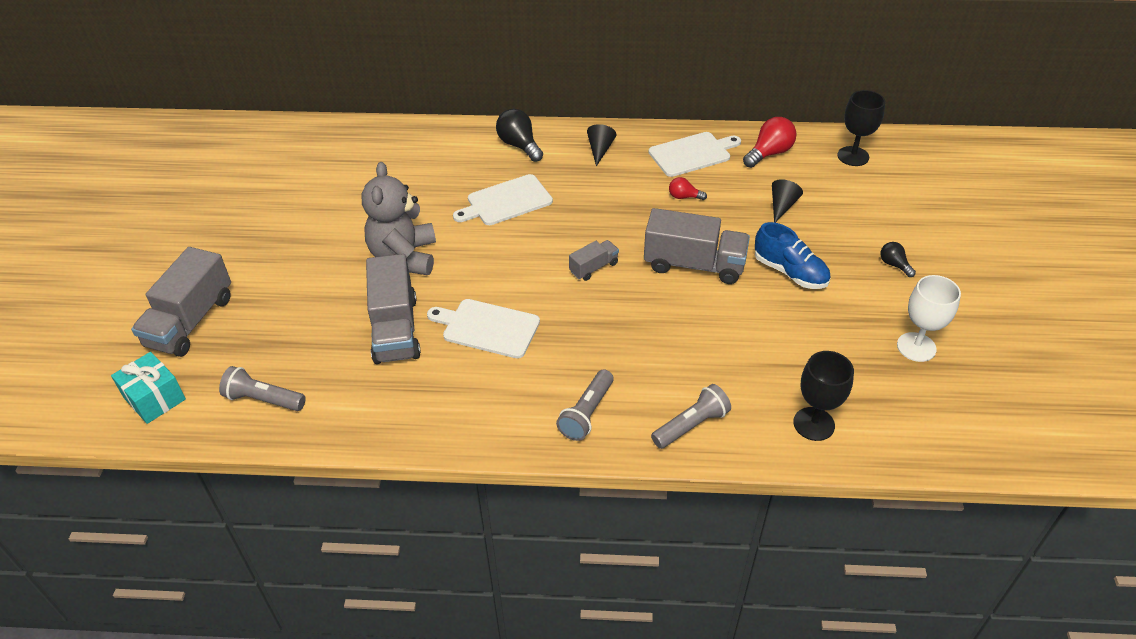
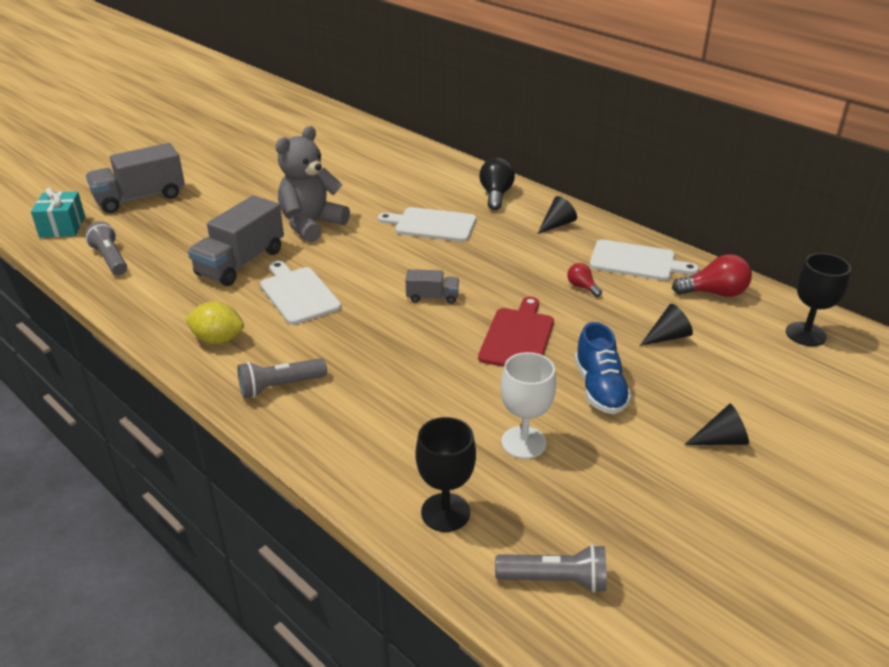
camera: 40 degrees right, 10 degrees down
grey truck [644,208,750,284] -> red cutting board [478,297,554,367]
grey flashlight [651,384,731,449] -> grey flashlight moved to [495,544,607,593]
black light bulb [880,242,916,277] -> black cone [684,404,749,445]
white goblet [897,275,961,362] -> white goblet moved to [501,352,556,459]
none -> yellow lemon [185,301,244,344]

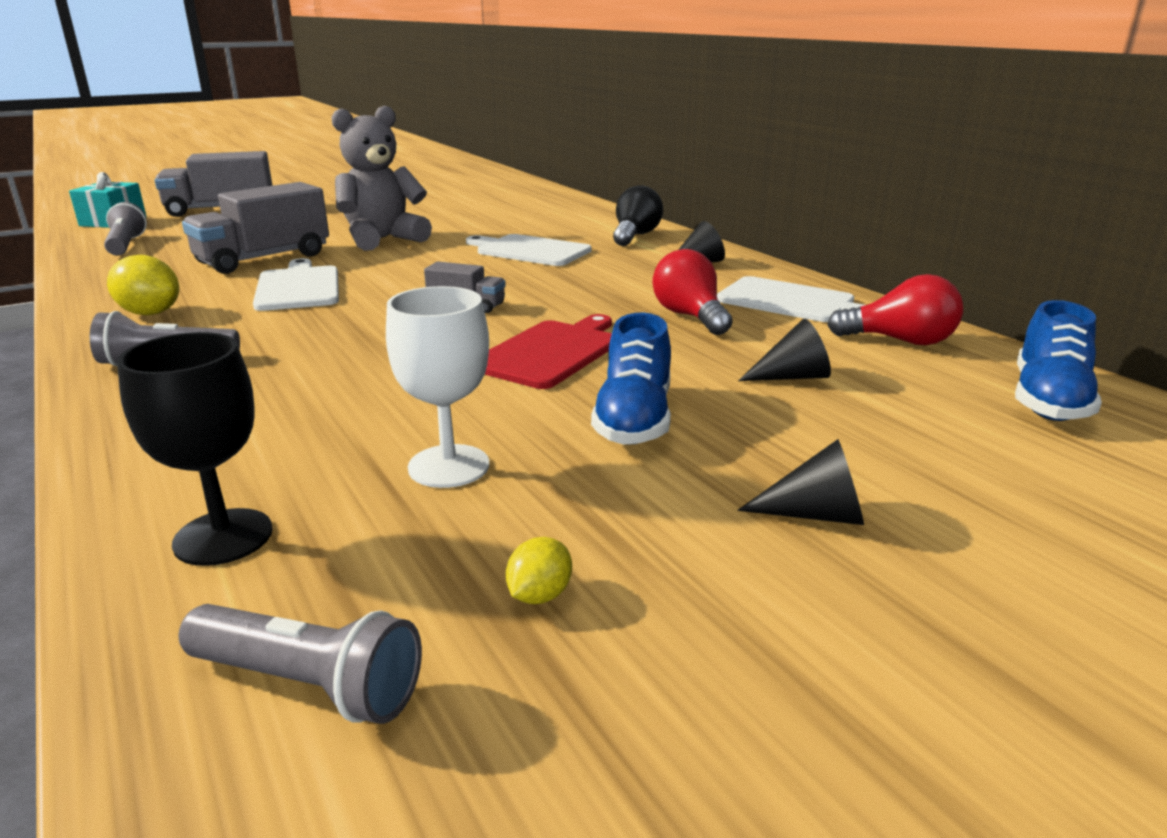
camera: 15 degrees right, 10 degrees down
red light bulb [567,263,602,297] -> red light bulb [652,249,733,335], size x1.76
black goblet [786,253,851,346] -> blue shoe [1015,300,1102,421]
none -> yellow lemon [506,537,572,604]

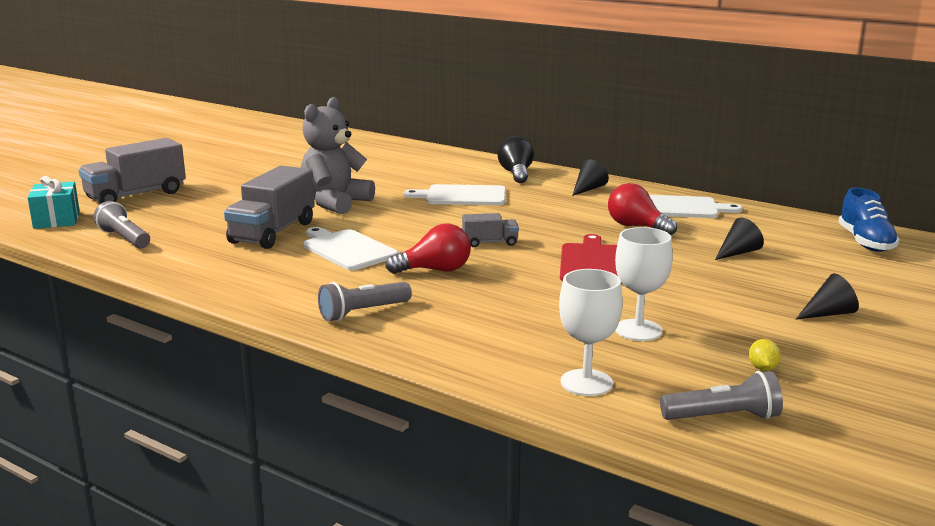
camera: 25 degrees left, 5 degrees down
yellow lemon [107,255,179,315] -> none
black goblet [117,332,273,566] -> white goblet [559,269,623,396]
blue shoe [591,313,671,445] -> none
red light bulb [827,274,963,345] -> red light bulb moved to [385,224,471,274]

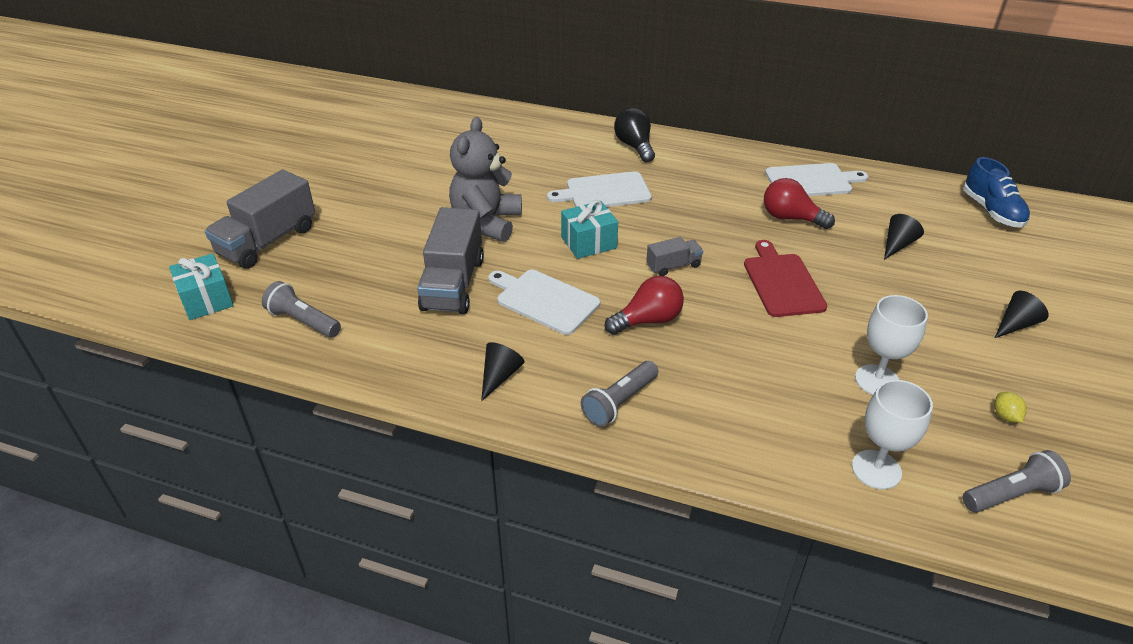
camera: 15 degrees left, 20 degrees up
black cone [572,159,609,196] -> black cone moved to [481,342,524,401]
none -> turquoise gift [561,200,618,259]

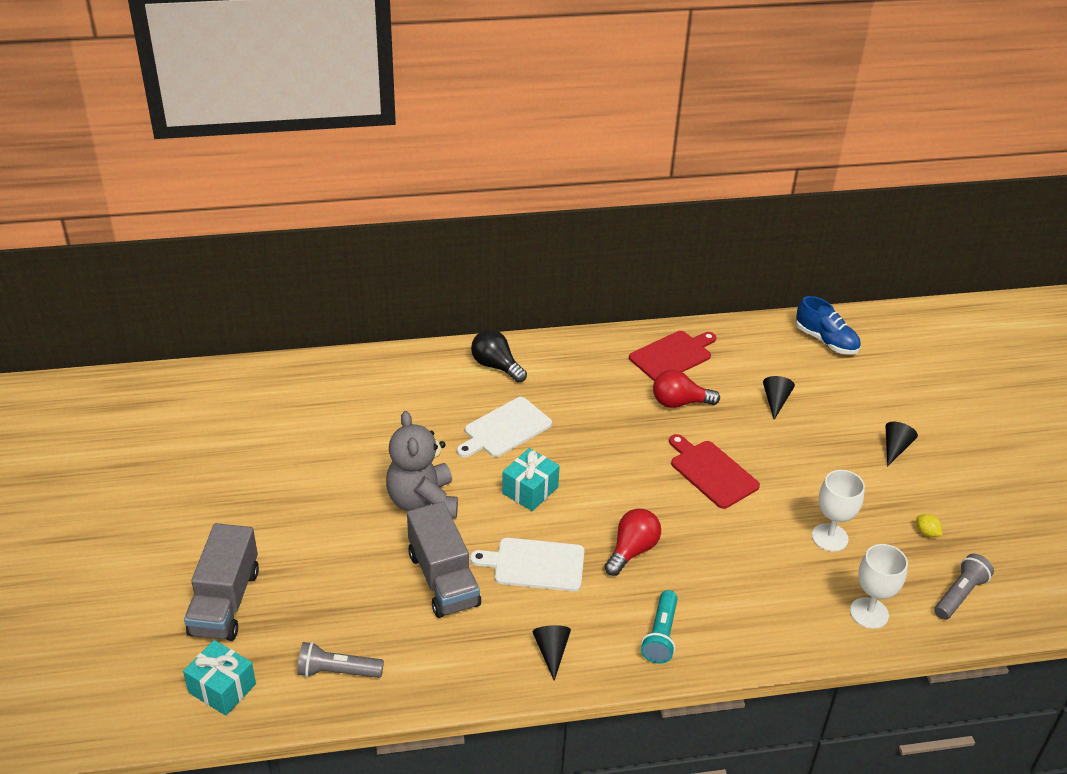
camera: 30 degrees left, 0 degrees up
grey flashlight [581,361,658,427] -> turquoise flashlight [641,590,678,664]
grey truck [646,237,703,276] -> none
white cutting board [765,163,868,196] -> red cutting board [629,331,716,381]

